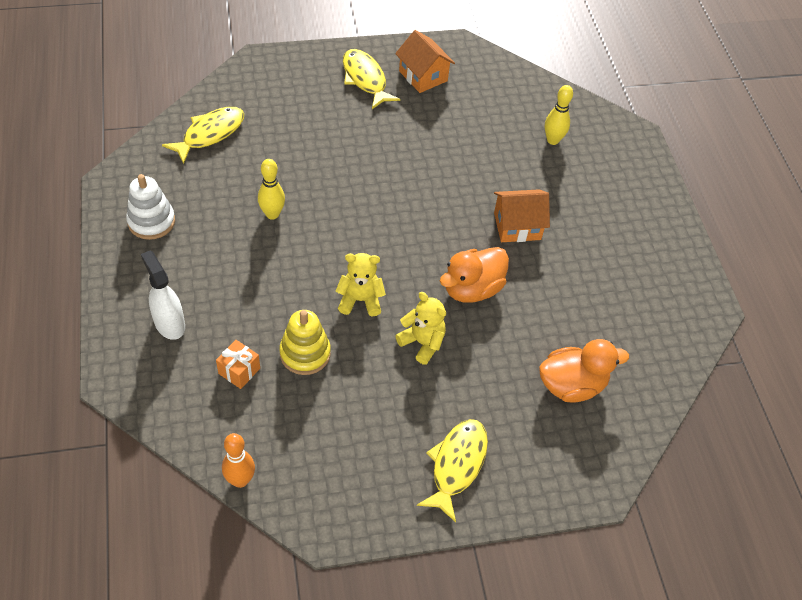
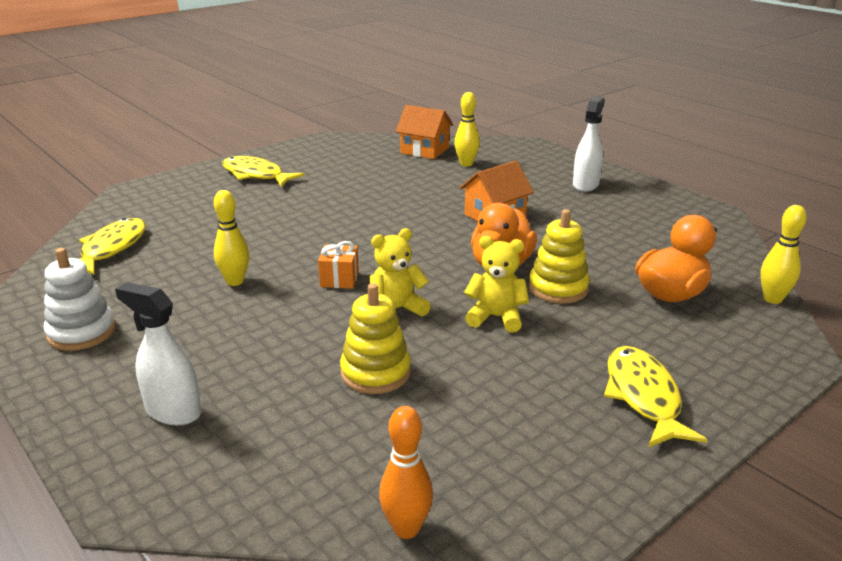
camera: 25 degrees left, 25 degrees down
orange gift [216,340,260,389] -> orange gift moved to [318,241,359,289]
orange house [395,30,455,93] -> orange house moved to [396,105,453,159]
none -> yellow stacking toy [529,209,590,304]
none -> white spray bottle [573,96,605,192]
none -> yellow bowling pin [760,205,807,304]

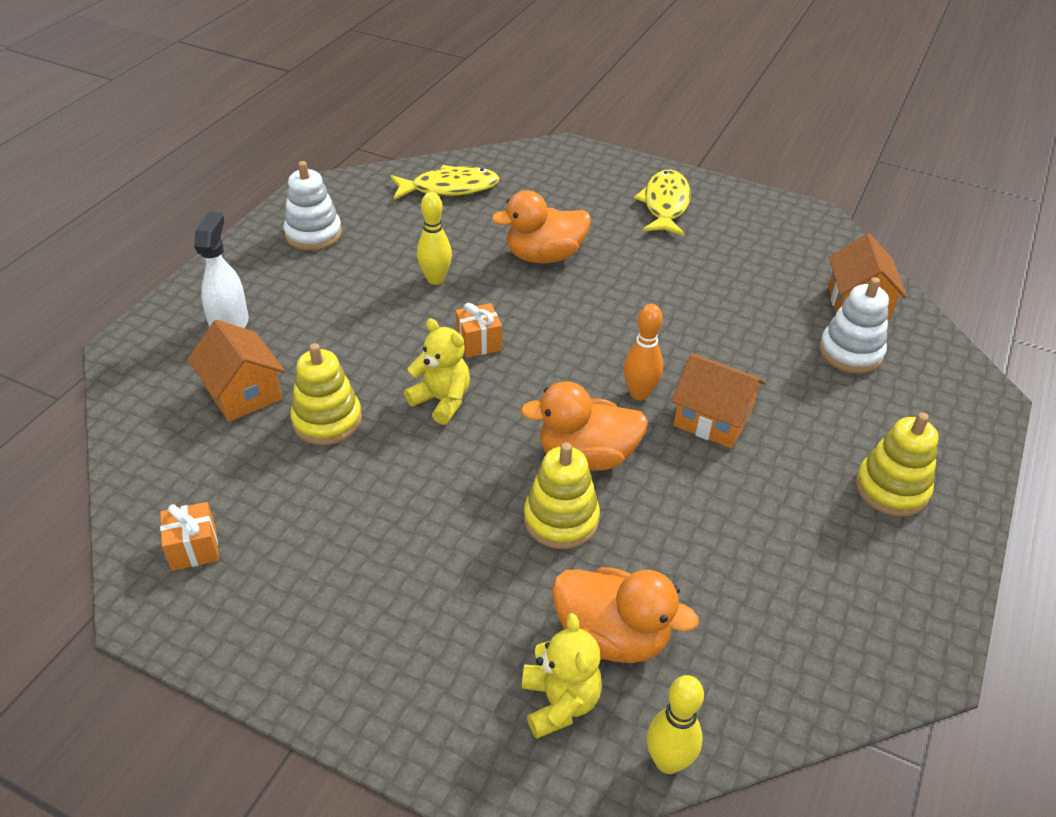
camera: 65 degrees right, 15 degrees up
orange bowling pin [379,406,433,539] -> orange bowling pin moved to [623,304,663,400]
yellow bowling pin [454,92,480,166] -> white stacking toy [819,277,889,373]
yellow teddy bear [464,236,529,332] -> yellow teddy bear moved to [522,613,602,739]
white spray bottle [573,96,605,192] -> yellow stacking toy [855,412,938,517]
yellow fish [604,346,707,447] -> none
none -> orange gift [160,502,219,571]
none -> orange house [188,320,285,422]
none -> orange duck [491,190,591,264]

